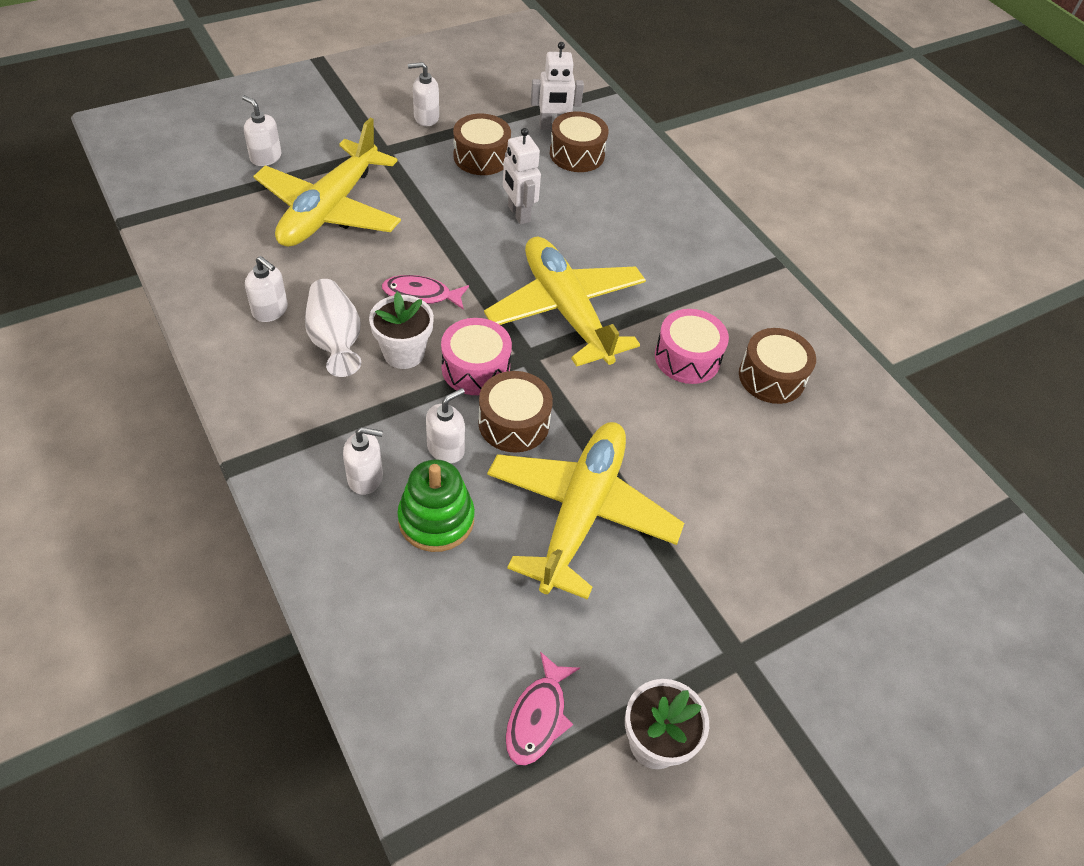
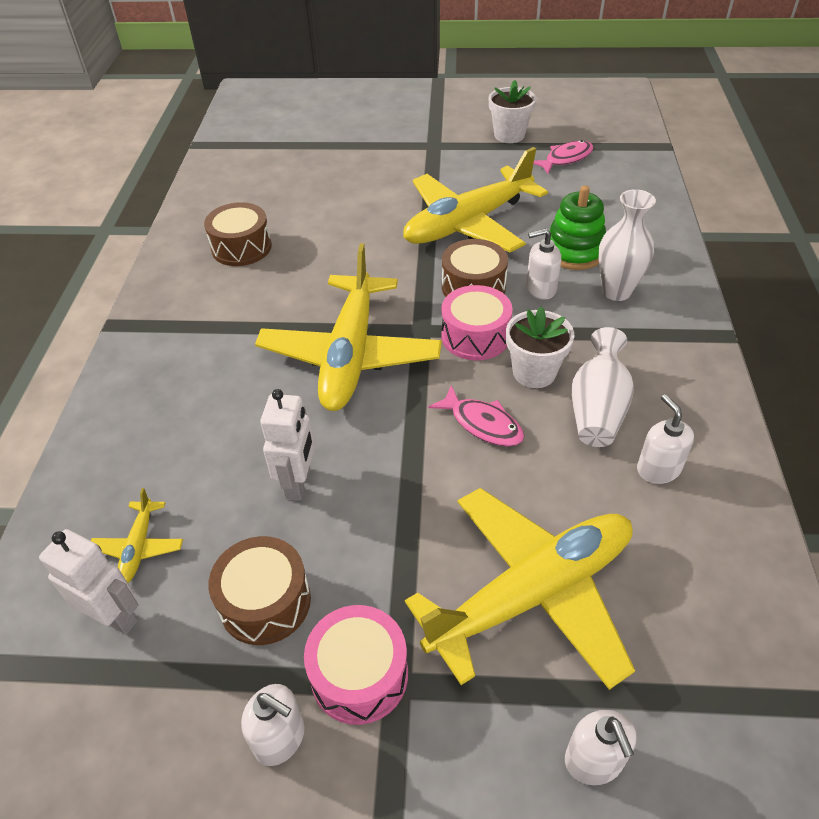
camera: 140 degrees left, 5 degrees down
white soap dispenser [343,427,383,495] -> white vase [598,189,656,301]
brown drum [550,111,608,172] -> yellow plane [91,488,183,583]
pink drum [655,309,729,384] -> pink drum moved to [304,605,408,725]

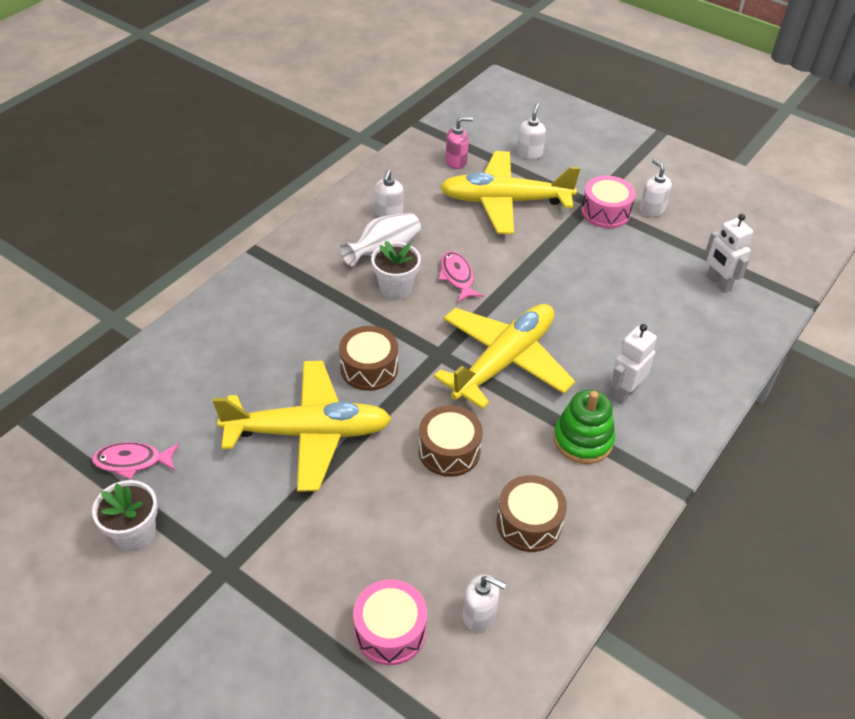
camera: 150 degrees left, 0 degrees up
yellow plane [91,488,183,583] -> none
brown drum [209,536,311,645] -> brown drum moved to [419,405,483,477]
white robot [260,389,315,501] -> white robot moved to [610,324,657,404]
pink drum [441,285,513,360] -> pink drum moved to [353,579,427,665]
white soap dispenser [526,228,561,300] -> white soap dispenser moved to [463,574,506,632]
green stacking toy [549,185,606,270] -> green stacking toy moved to [553,390,615,464]
white vase [598,189,656,301] -> none
none -> pink soap dispenser [446,117,473,169]

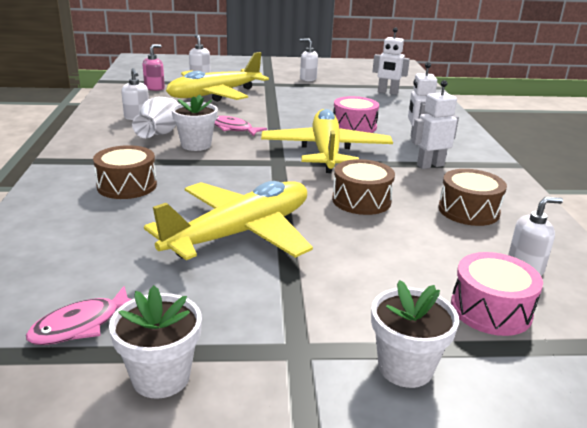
camera: 40 degrees left, 20 degrees down
brown drum [339,326,398,391] -> brown drum moved to [93,145,157,199]
green stacking toy [553,390,615,464] -> white robot [412,80,459,169]
pink drum [581,176,635,228] -> pink drum moved to [333,96,379,133]
none -> white flower pot [371,280,459,388]

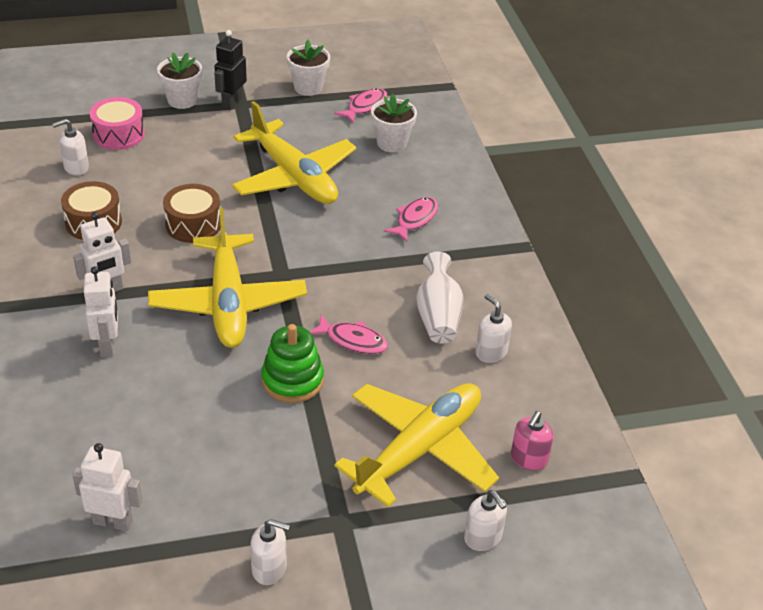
camera: 170 degrees right, 15 degrees up
brown drum [93,145,157,199] -> pink fish [384,197,438,242]
yellow plane [144,181,313,260] -> yellow plane turned 75 degrees counterclockwise [232,101,356,204]
white flower pot [171,95,218,151] -> white flower pot moved to [371,94,417,152]
pink drum [333,96,379,133] -> none
none -> black robot [214,30,247,110]
none -> green stacking toy [261,324,324,403]

